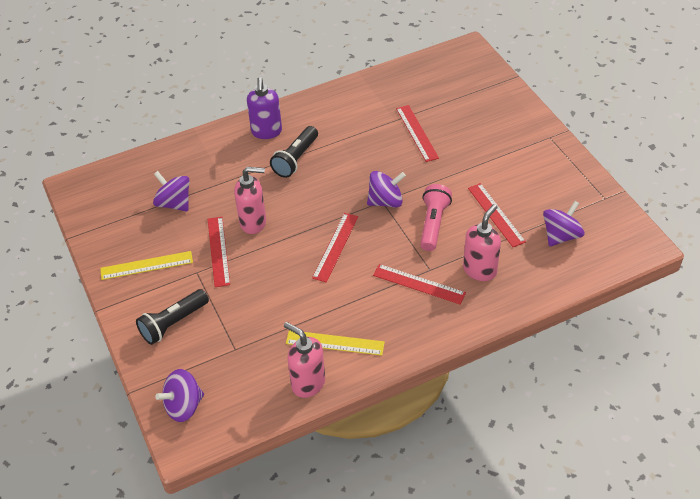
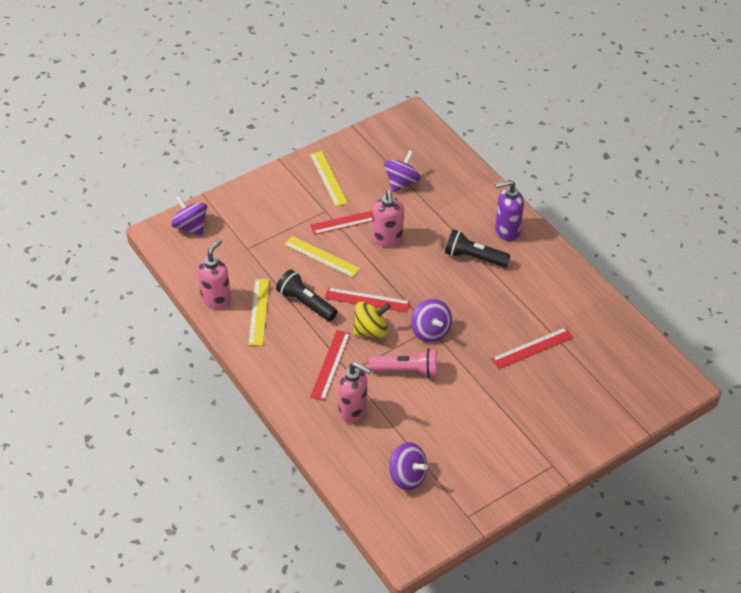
camera: 80 degrees right, 0 degrees up
black flashlight [136,289,209,345] -> black flashlight moved to [276,270,337,321]
red ruler [468,183,526,247] -> none
none -> yellow ruler [284,236,360,278]
none -> yellow spinning top [353,301,391,338]

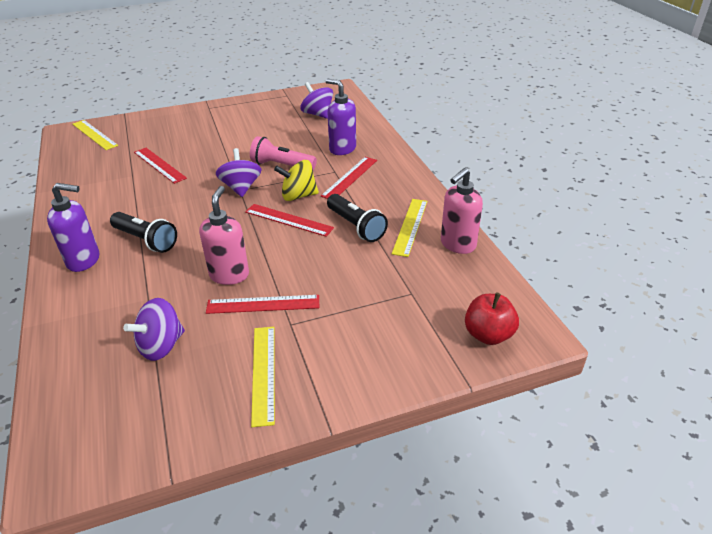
camera: 165 degrees left, 10 degrees down
purple spinning top [171,195,207,236] -> red apple [465,292,519,345]
yellow ruler [284,236,360,278] -> yellow ruler moved to [72,120,118,150]
pink soap dispenser [338,362,371,423] -> purple soap dispenser [326,79,356,155]
red ruler [491,327,573,369] -> red ruler turned 60 degrees clockwise [134,148,187,184]

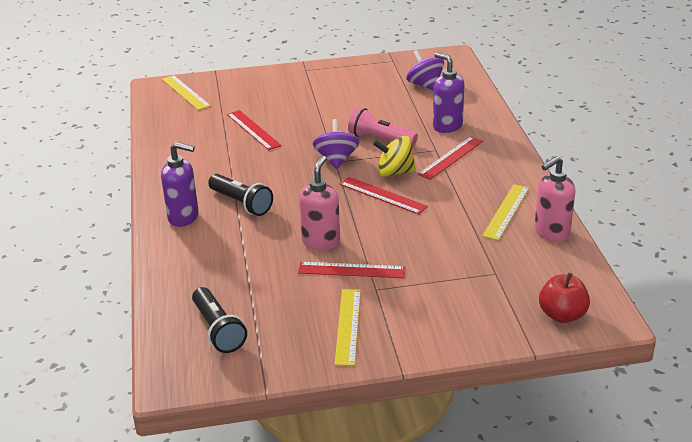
camera: 10 degrees right, 5 degrees down
purple spinning top [123,298,185,361] -> none
black flashlight [327,194,388,242] -> black flashlight moved to [192,287,247,353]

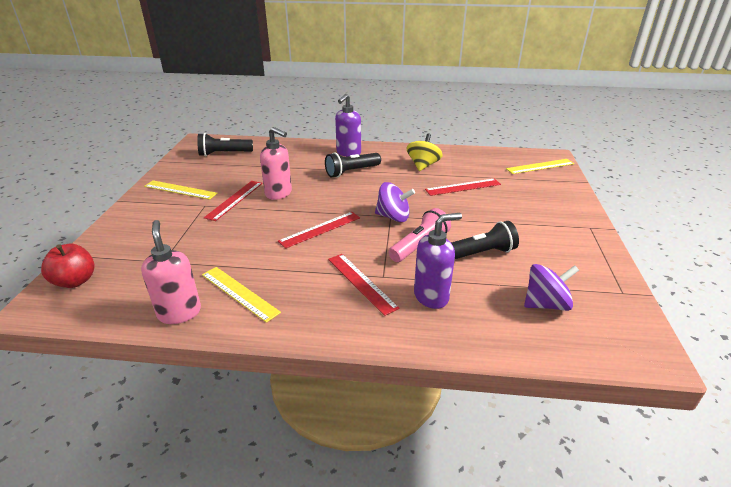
camera: 105 degrees right, 0 degrees up
yellow spinning top [373,136,416,177] -> yellow spinning top moved to [407,133,443,171]
none -> black flashlight [451,221,519,259]

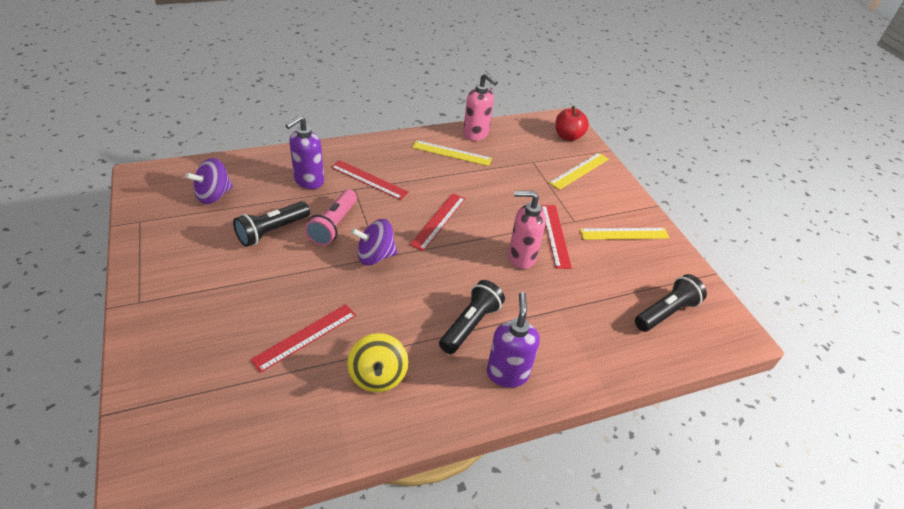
camera: 150 degrees right, 10 degrees up
yellow ruler [506,159,574,174] -> yellow ruler moved to [549,153,609,190]

